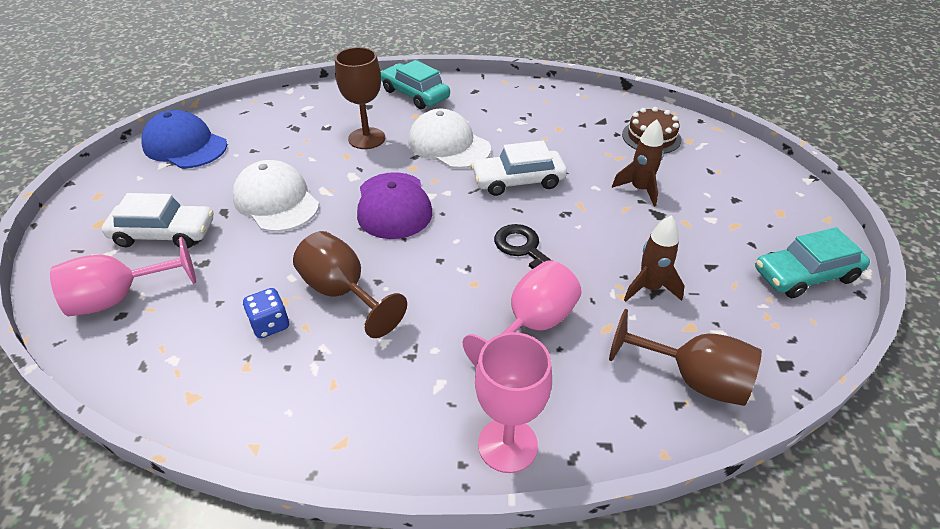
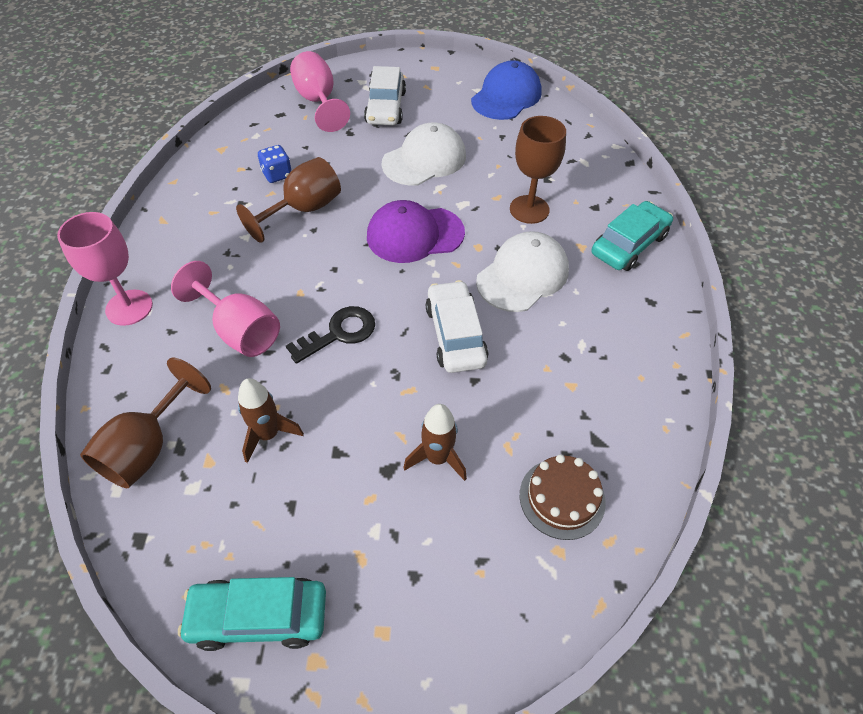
camera: 90 degrees right, 10 degrees up
turquoise car [755,227,870,298] -> turquoise car turned 75 degrees counterclockwise [178,577,326,651]

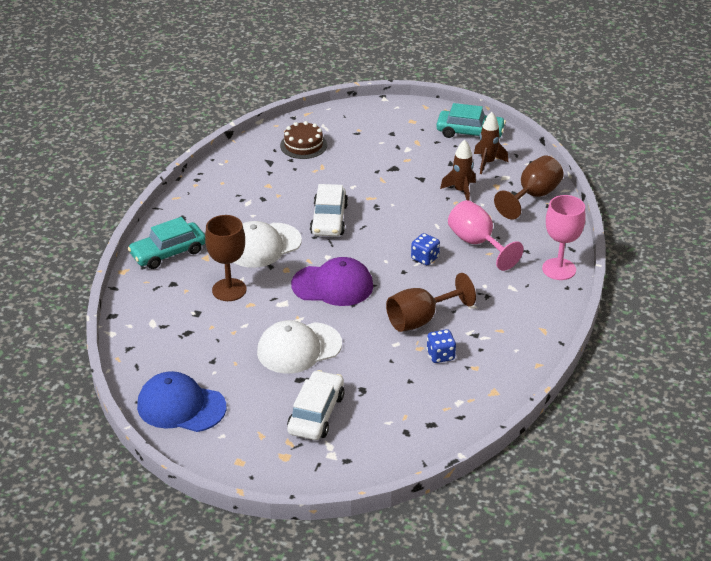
camera: 165 degrees left, 15 degrees down
black key [286,306,375,364] -> none
pink goblet [290,51,350,132] -> none
brown rocket [403,404,467,481] -> brown rocket moved to [474,112,508,174]
blue cap [471,60,542,120] -> blue cap turned 60 degrees clockwise [137,371,226,432]
none -> blue dice [411,233,440,265]

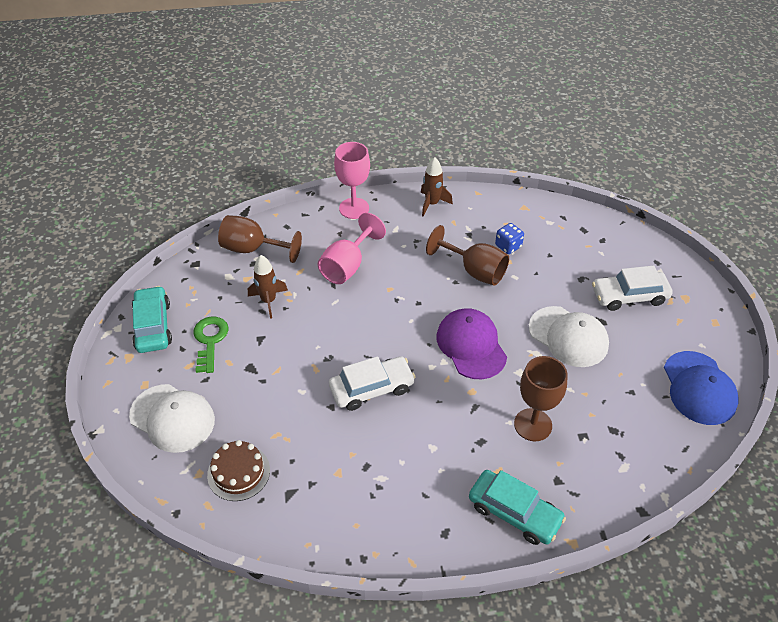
camera: 115 degrees left, 10 degrees up
white cap [233,221,302,268] -> white cap moved to [129,384,215,453]
blue dice [411,233,440,265] -> none
brown rocket [474,112,508,174] -> brown rocket moved to [421,157,453,217]
none -> green key [193,316,228,373]

